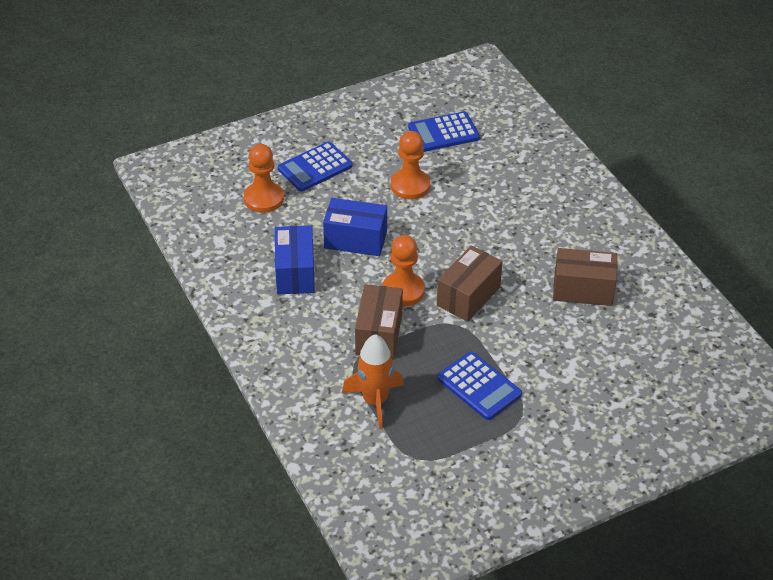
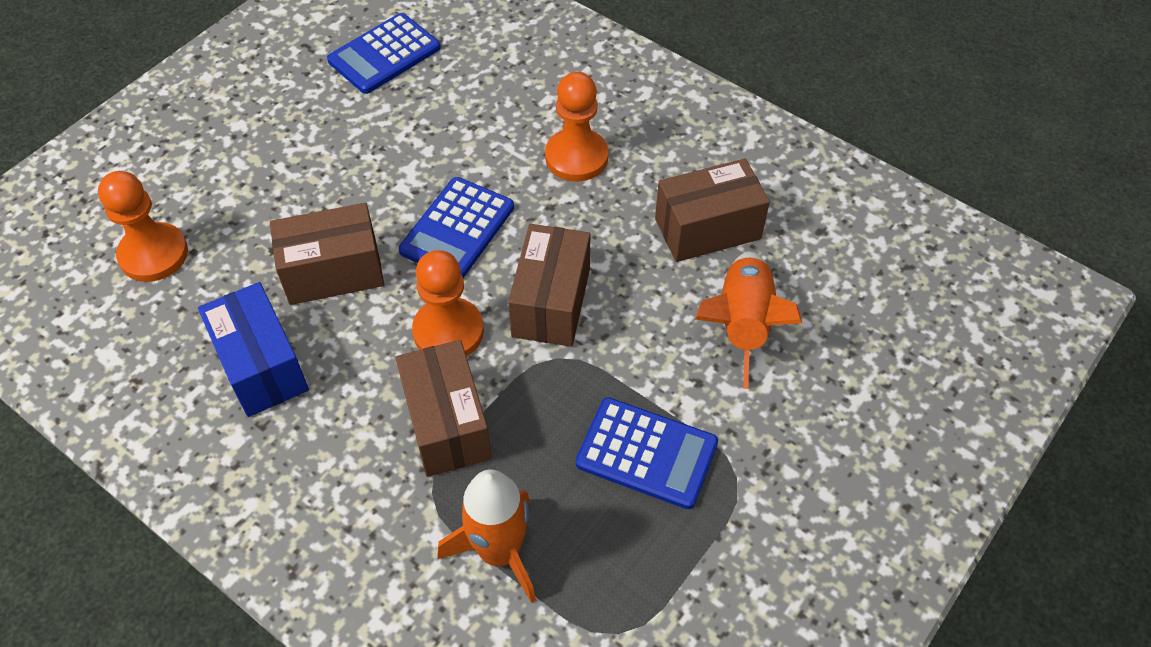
camera: 25 degrees left, 10 degrees up
blue calculator [278,142,353,192] -> blue calculator moved to [399,177,514,278]
blue box [323,198,387,256] -> brown box [270,203,384,305]
orange pawn [391,131,430,200] -> orange pawn moved to [545,72,608,181]
none -> orange rocket [695,252,802,389]

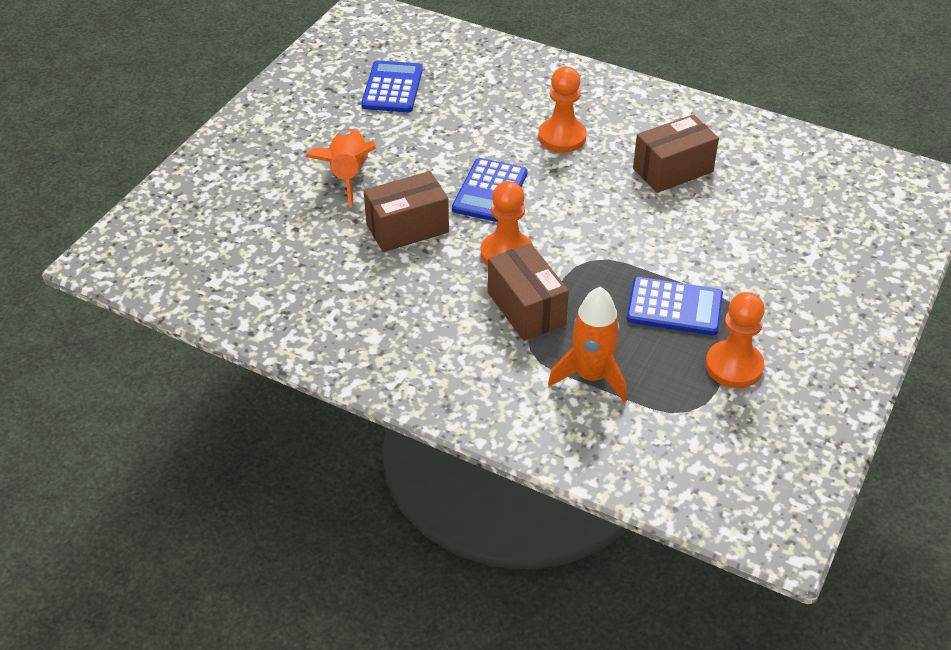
camera: 10 degrees left, 10 degrees down
orange pawn [98,171,188,282] -> orange pawn moved to [705,292,765,388]
blue box [198,282,309,417] -> none
blue calculator [327,13,440,94] -> blue calculator turned 150 degrees clockwise [361,60,423,112]
brown box [508,224,590,347] -> none
orange rocket [695,252,802,389] -> orange rocket moved to [306,129,376,208]

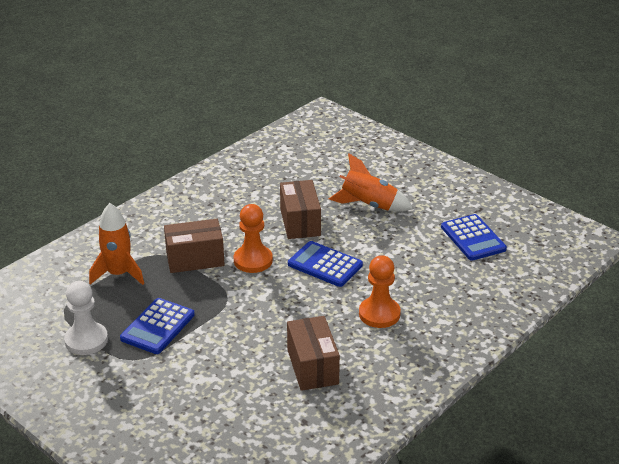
camera: 105 degrees right, 10 degrees down
blue calculator [361,60,423,112] -> blue calculator turned 45 degrees clockwise [441,214,507,261]
orange pawn [705,292,765,388] -> white pawn [64,281,108,355]

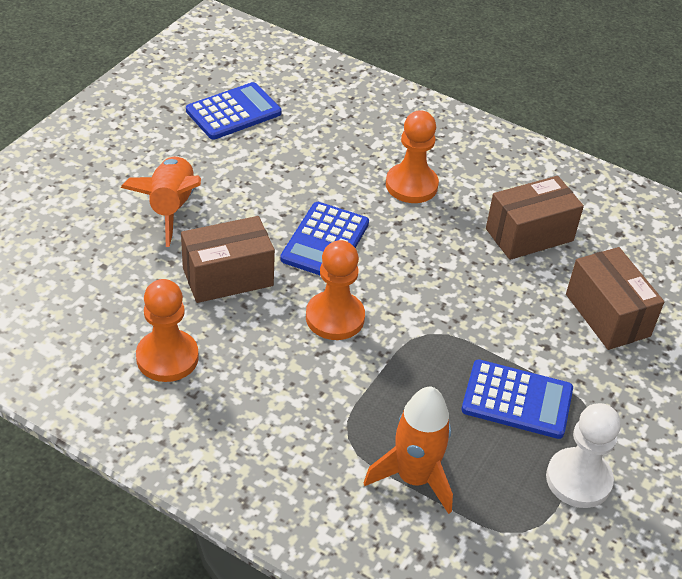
camera: 105 degrees left, 10 degrees up
brown box [164,219,225,273] -> brown box moved to [566,247,664,350]
none -> orange pawn [136,279,199,382]

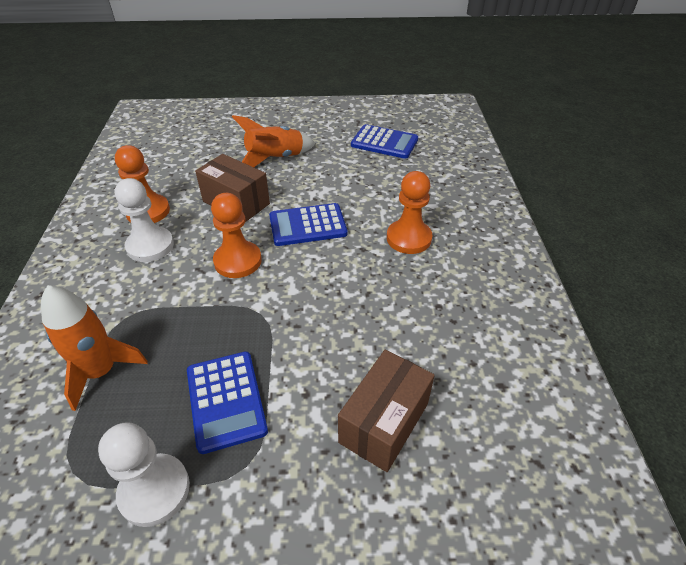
camera: 60 degrees right, 0 degrees up
brown box [486,176,584,260] -> none
none -> white pawn [114,178,174,262]

